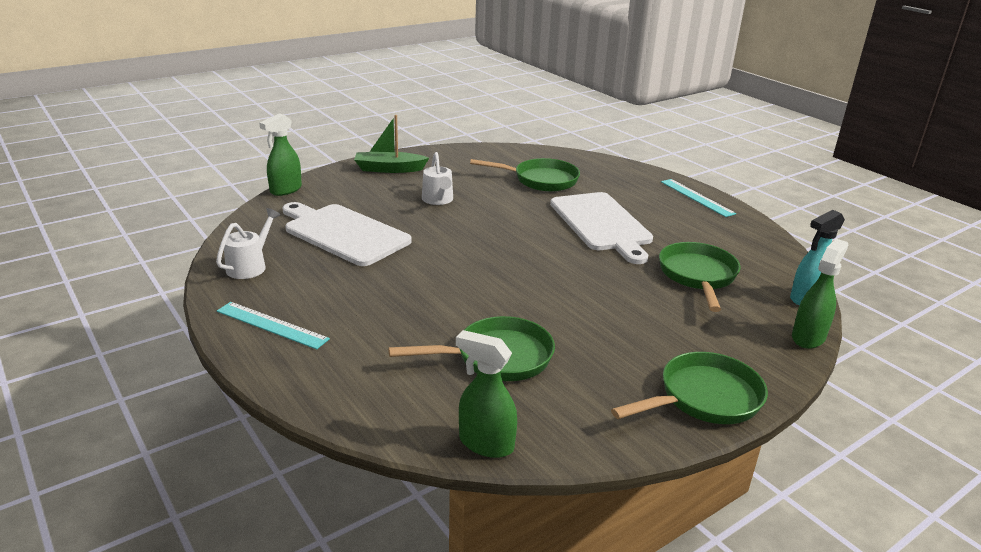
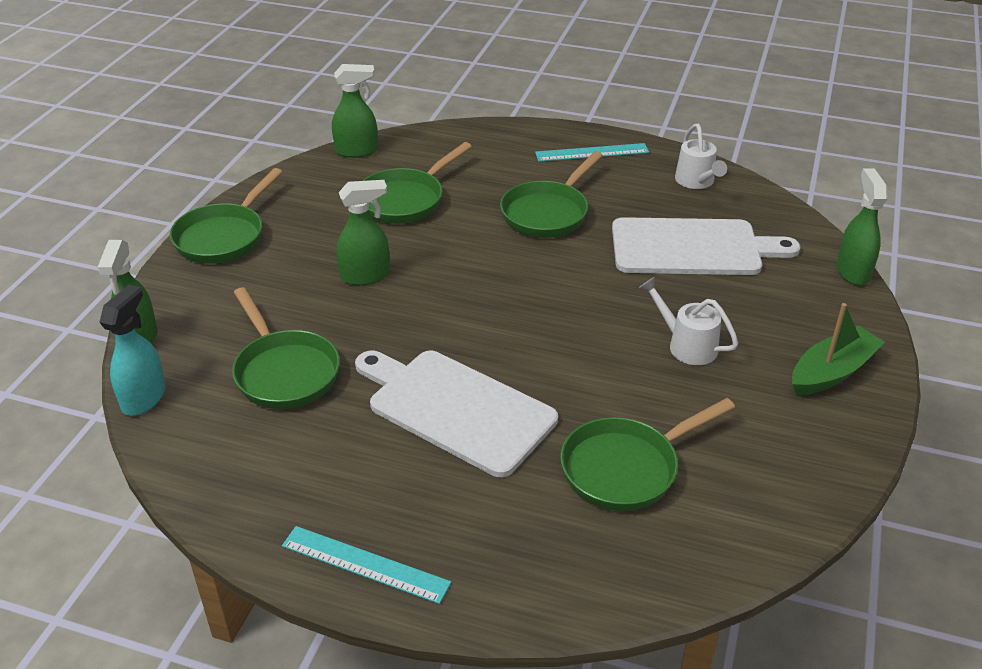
camera: 145 degrees right, 10 degrees up
none -> green spray bottle [337,180,390,286]
none -> green pan [500,151,603,238]

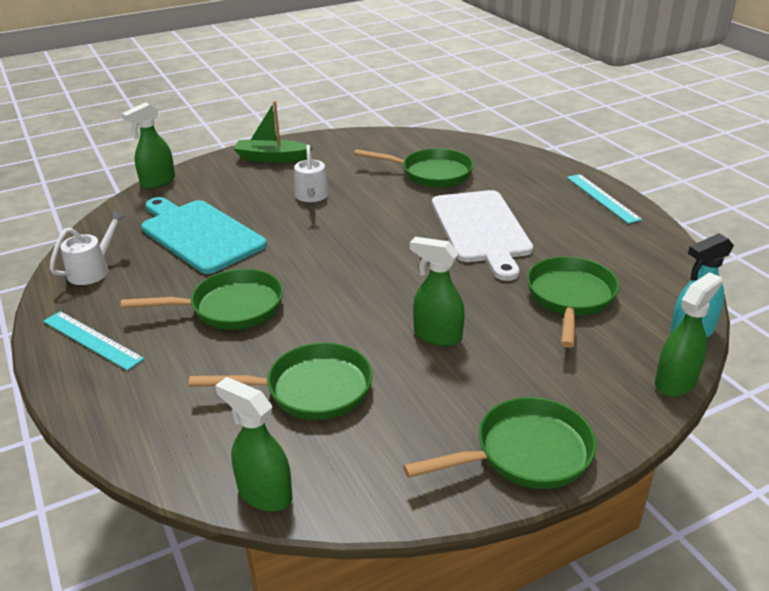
camera: 135 degrees left, 5 degrees down
white cutting board [612,217,800,275] -> turquoise cutting board [141,197,267,274]

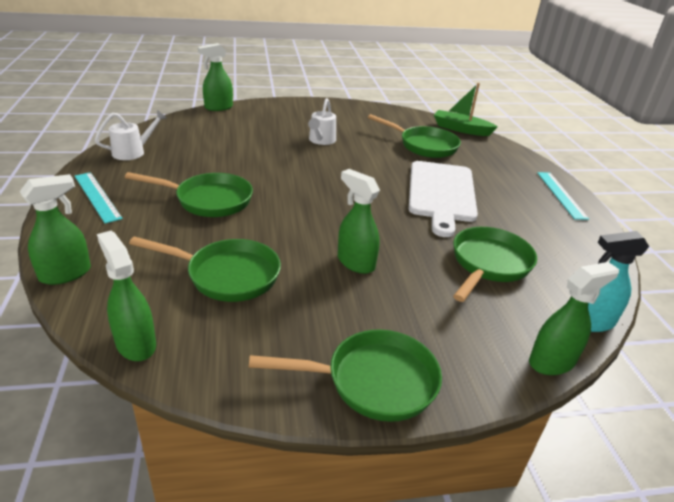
camera: 15 degrees right, 0 degrees up
turquoise cutting board [141,197,267,274] -> none
green boat [234,101,313,163] -> green boat moved to [434,83,498,136]
none -> green spray bottle [20,174,91,285]

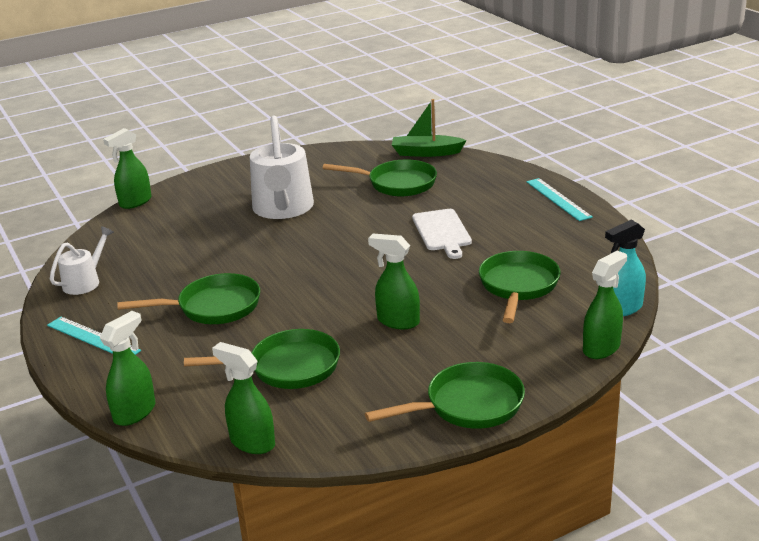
camera: 15 degrees left, 5 degrees down
white watering can [308,98,336,145] -> white watering can [250,116,314,219], size x1.91
white cutting board [409,161,478,237] -> white cutting board [412,209,472,259], size x0.65

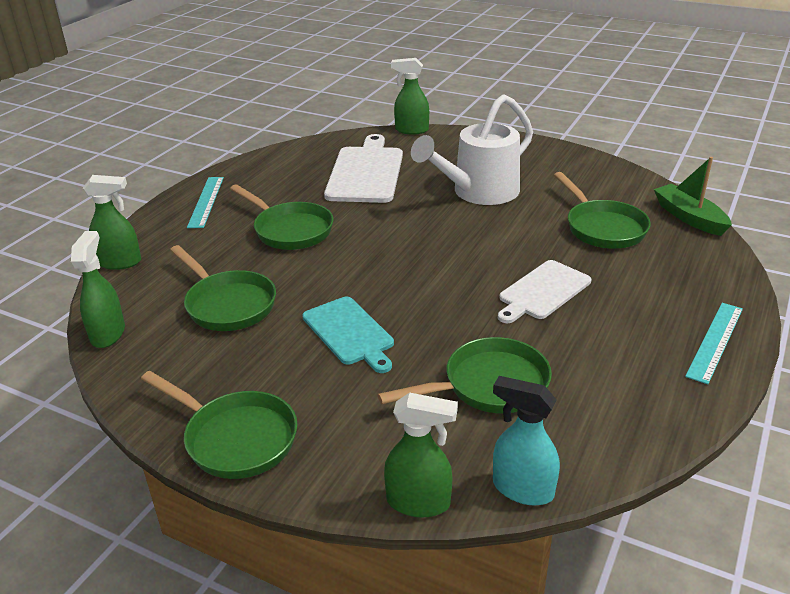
camera: 55 degrees right, 5 degrees up
white watering can [50,226,114,295] -> none
green spray bottle [368,234,420,329] -> turquoise cutting board [302,297,394,373]
none -> white cutting board [324,134,403,203]

